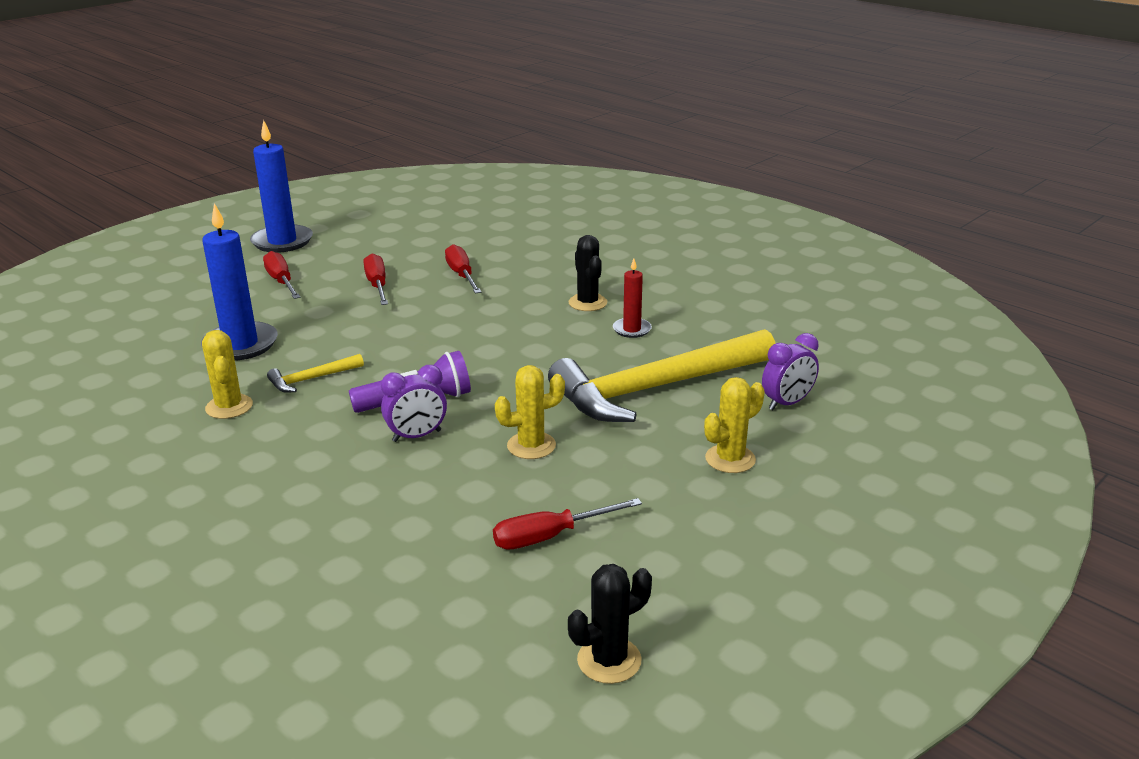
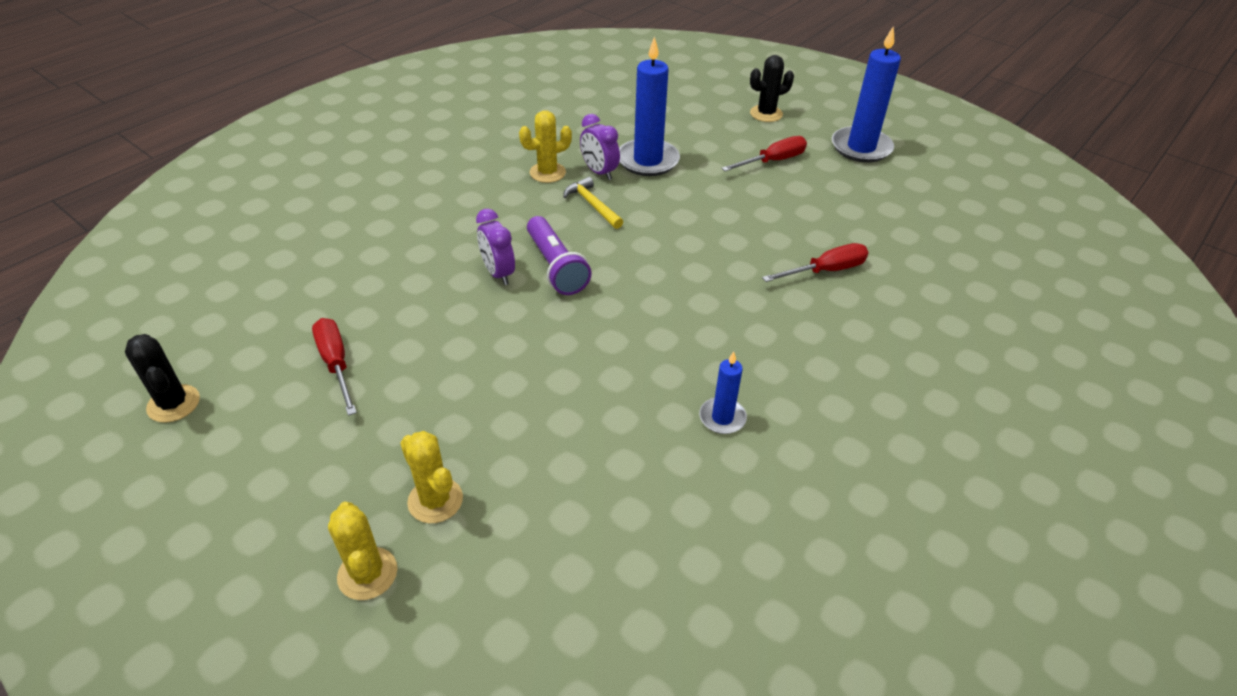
camera: 85 degrees right, 15 degrees up
red screwdriver [363,254,388,305] -> none
yellow cactus [495,365,565,459] -> yellow cactus moved to [328,501,398,600]
yellow hammer [548,329,775,422] -> none
black cactus [569,235,607,311] -> black cactus moved to [750,55,794,122]
red candle [613,258,652,338] -> blue candle [699,352,747,434]
purple clock [762,333,819,410] -> purple clock moved to [580,114,620,180]

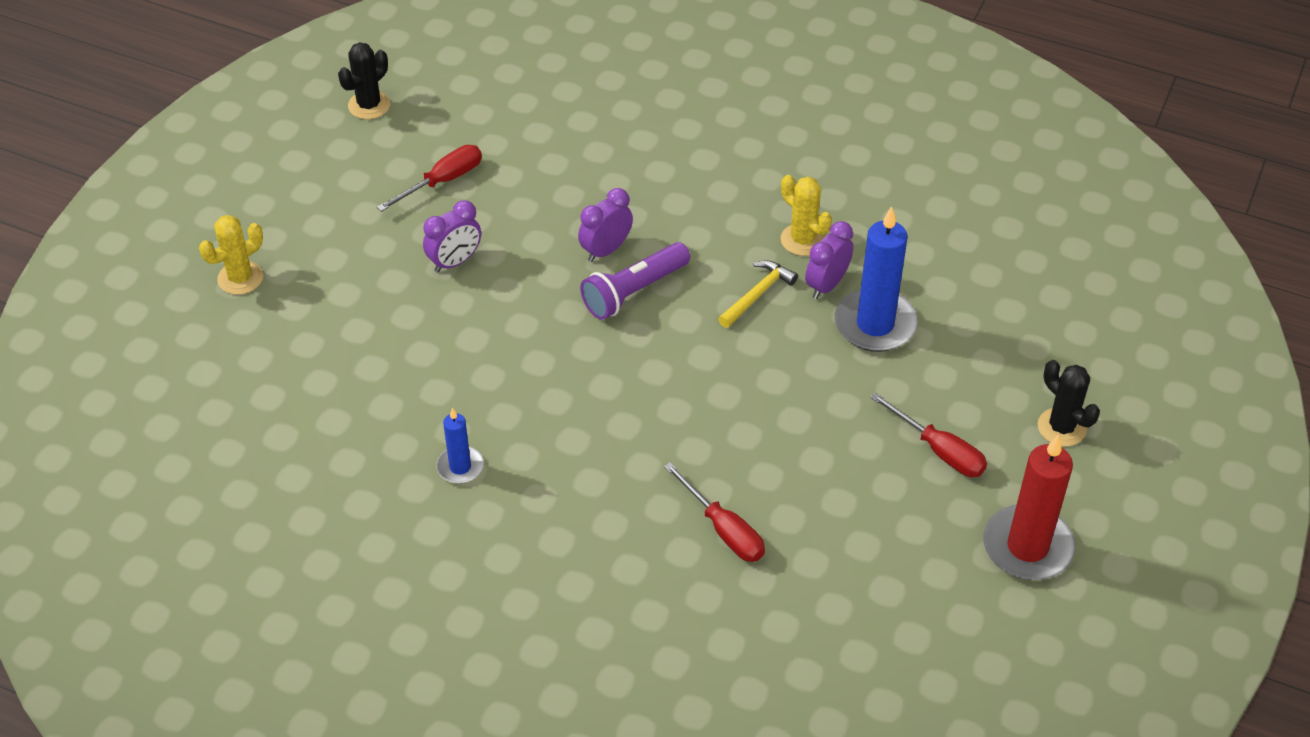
camera: 75 degrees right, 5 degrees up
yellow cactus [400,431,463,523] -> none
blue candle [832,26,901,163] -> red candle [983,435,1075,580]
none -> purple clock [423,200,481,273]

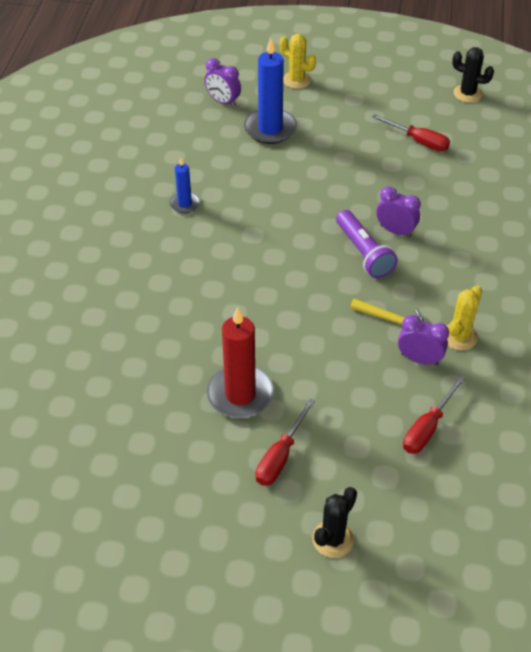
camera: 75 degrees right, 0 degrees up
purple clock [423,200,481,273] -> purple clock moved to [205,58,241,107]
purple flashlight [580,242,690,320] -> purple flashlight turned 150 degrees counterclockwise [336,210,398,278]
red screwdriver [664,462,765,562] -> red screwdriver moved to [403,376,466,454]
blue candle [835,206,918,352] -> blue candle moved to [244,38,297,144]
red candle [983,435,1075,580] -> red candle moved to [207,307,274,419]

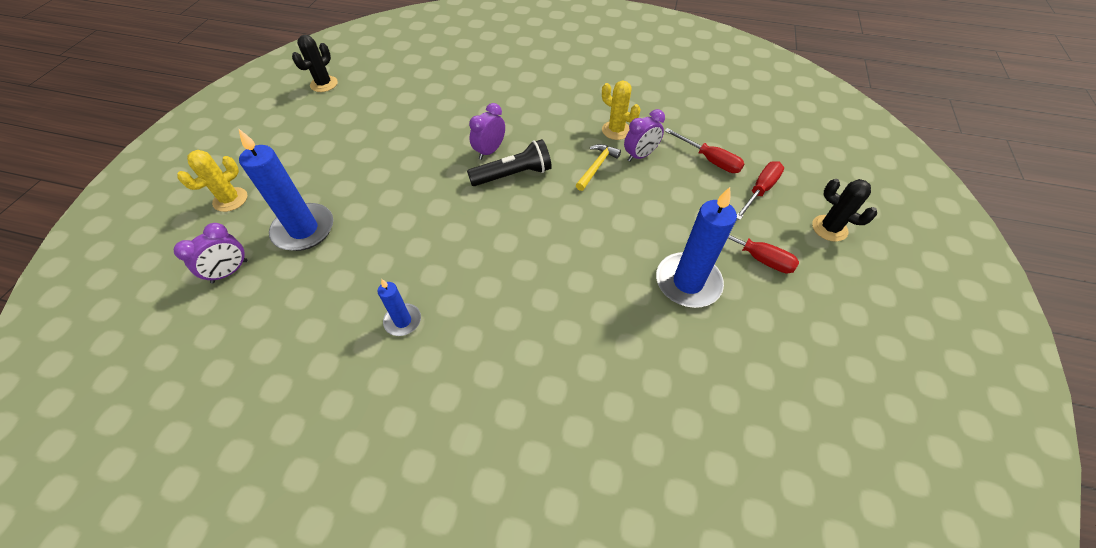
camera: 85 degrees left, 5 degrees up
red candle [207,307,274,419] -> blue candle [656,187,737,308]
purple flashlight [336,210,398,278] -> black flashlight [467,139,552,186]
red screwdriver [372,114,450,151] -> red screwdriver moved to [737,161,784,220]
purple clock [398,315,449,365] -> purple clock turned 150 degrees counterclockwise [624,109,665,162]

